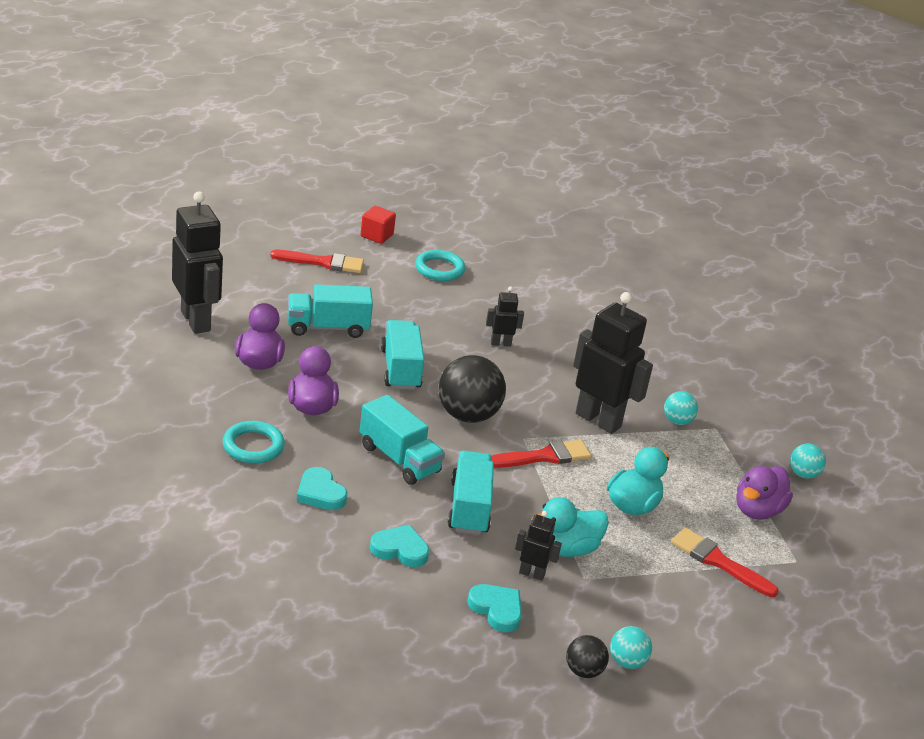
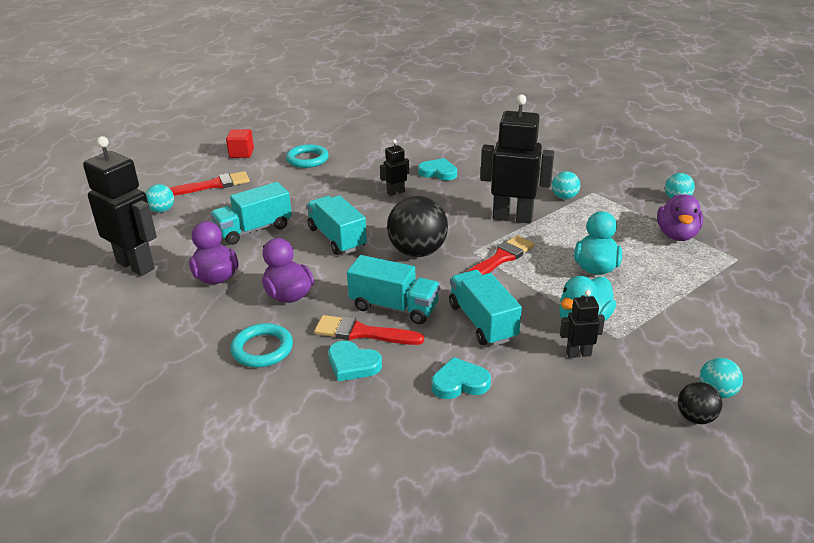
camera: 20 degrees left, 0 degrees up
turquoise heart [467,584,522,632] -> turquoise heart moved to [418,158,457,181]
red brush [671,527,779,597] -> red brush moved to [314,315,424,345]
none -> turquoise ball [145,184,174,213]

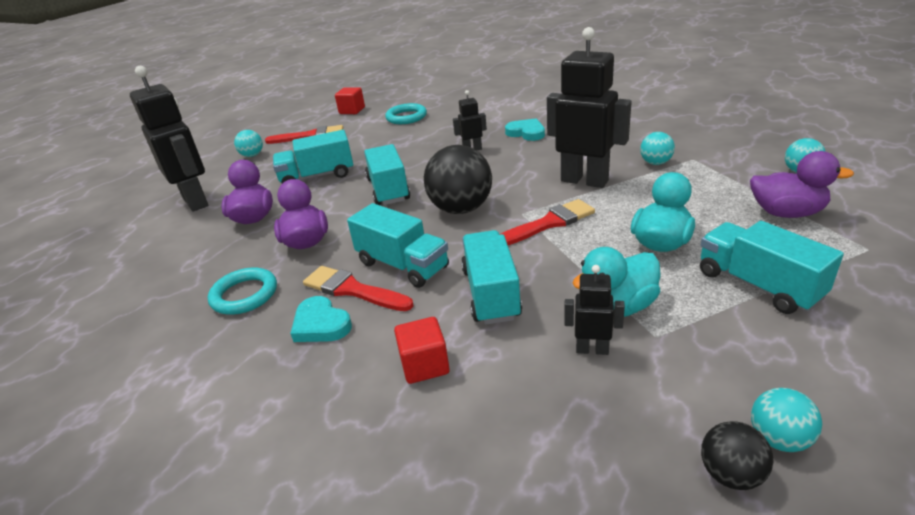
camera: 20 degrees right, 0 degrees up
turquoise heart [432,357,491,399] -> red cube [394,317,450,384]
purple duck [657,194,703,241] -> purple duck turned 105 degrees counterclockwise [750,151,854,218]
none -> turquoise truck [700,221,844,314]

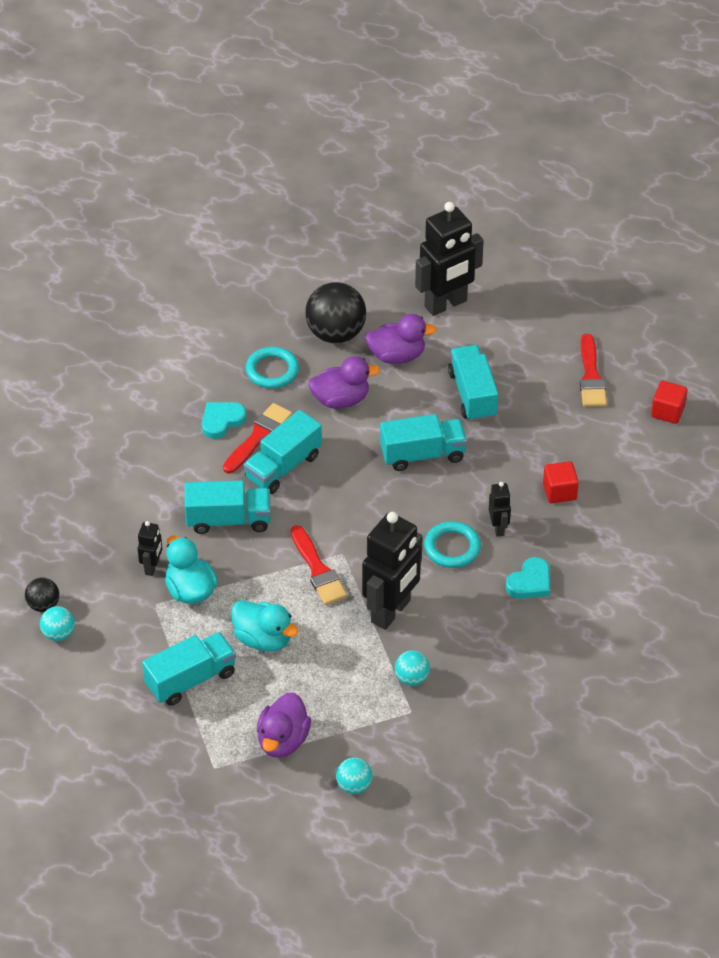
camera: 90 degrees right, 15 degrees up
turquoise ball [234,130,263,157] -> none
turquoise ring [385,103,427,124] -> turquoise ring moved to [424,521,481,568]
red cube [394,317,450,384] -> red cube moved to [543,461,579,503]
black ball [424,145,492,214] -> black ball moved to [305,282,366,343]

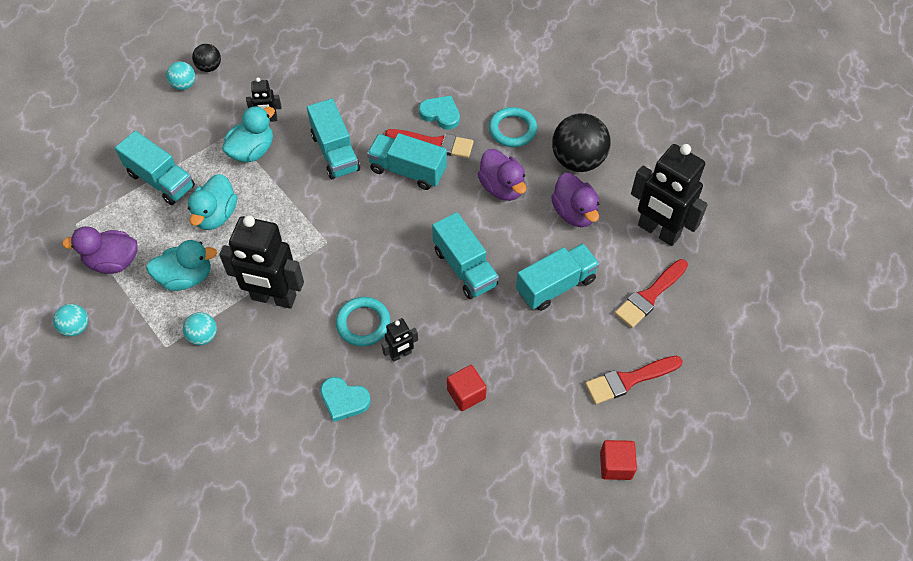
camera: 70 degrees right, 10 degrees up
red brush [291,525,348,605] -> red brush moved to [615,259,688,328]
none -> turquoise duck [146,240,217,291]

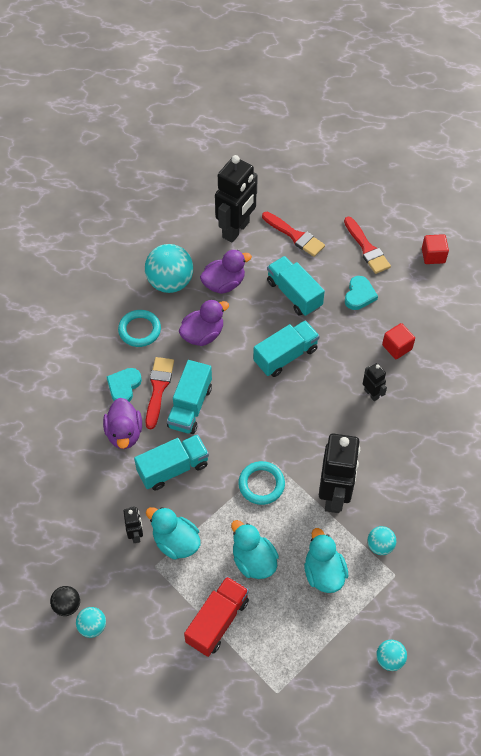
camera: 95 degrees left, 0 degrees up
purple duck [62,226,138,274] -> purple duck moved to [103,398,142,449]
turquoise truck [115,131,195,205] -> red truck [184,576,249,657]
turquoise duck [188,174,237,230] -> turquoise duck turned 135 degrees counterclockwise [231,520,279,579]
turquoise heart [320,377,371,422] -> turquoise heart moved to [345,276,378,310]
turquoise ring [336,297,391,346] -> turquoise ring moved to [238,461,285,505]
black ball [552,113,611,172] -> turquoise ball [145,244,193,293]

